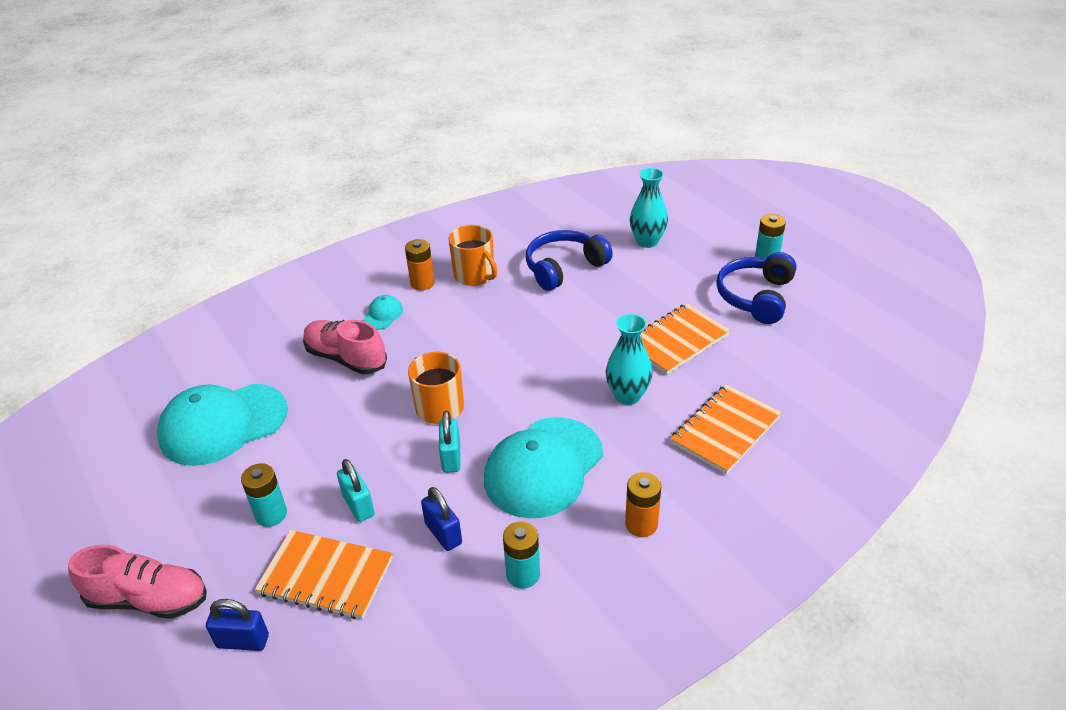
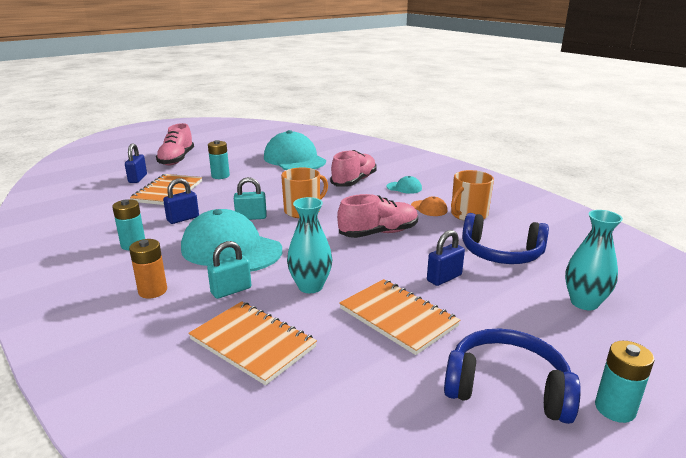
camera: 85 degrees right, 15 degrees down
turquoise padlock [337,459,375,522] -> turquoise padlock moved to [207,241,251,299]
orange battery [405,239,435,291] -> none
blue headphones [526,230,613,291] -> blue headphones turned 150 degrees clockwise [462,213,549,264]
none -> pink shoe [337,194,418,238]
none -> orange cap [411,197,447,216]
none -> blue padlock [427,230,465,286]

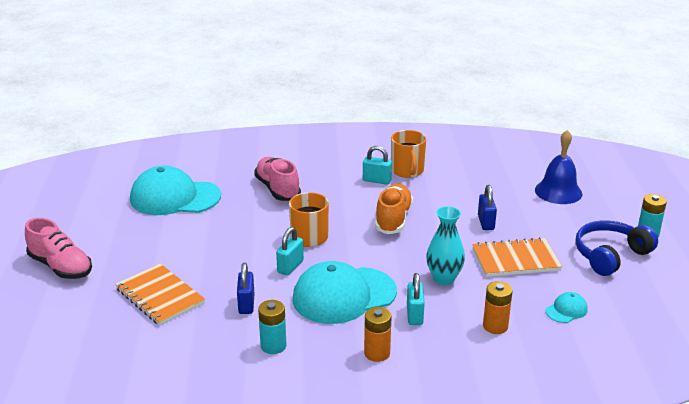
camera: 55 degrees left, 5 degrees up
blue padlock [125,143,147,183] -> none
orange notebook [188,301,317,385] -> orange battery [483,281,513,334]
turquoise battery [208,140,230,179] -> none
pink shoe [337,194,418,238] -> orange shoe [375,184,413,234]
turquoise cap [386,176,422,194] -> turquoise cap moved to [546,292,588,323]
orange cap [411,197,447,216] -> turquoise padlock [363,146,392,184]
blue headphones [462,213,549,264] -> none
turquoise vase [565,210,623,310] -> blue bell [535,130,582,204]

